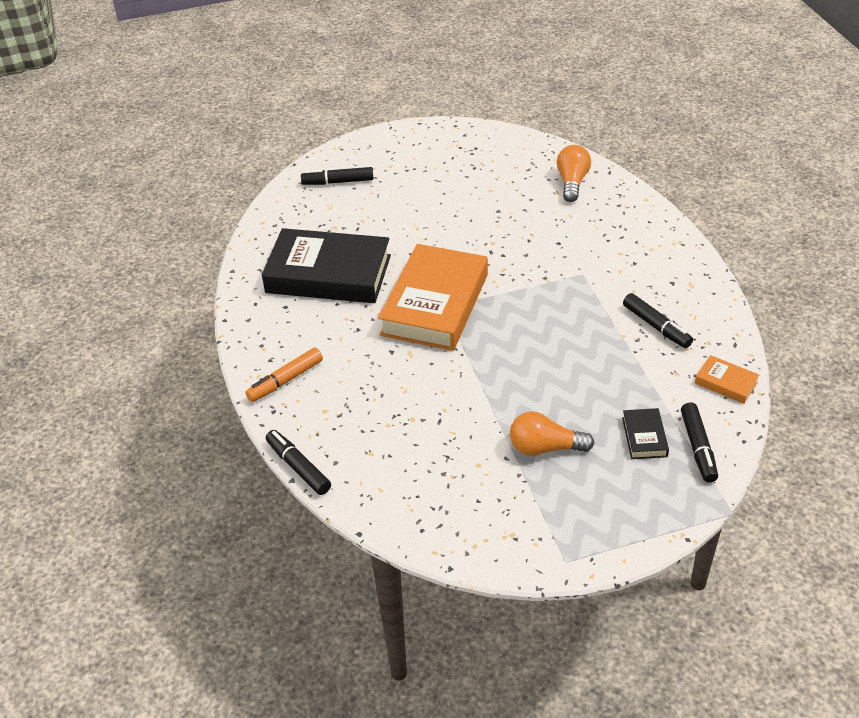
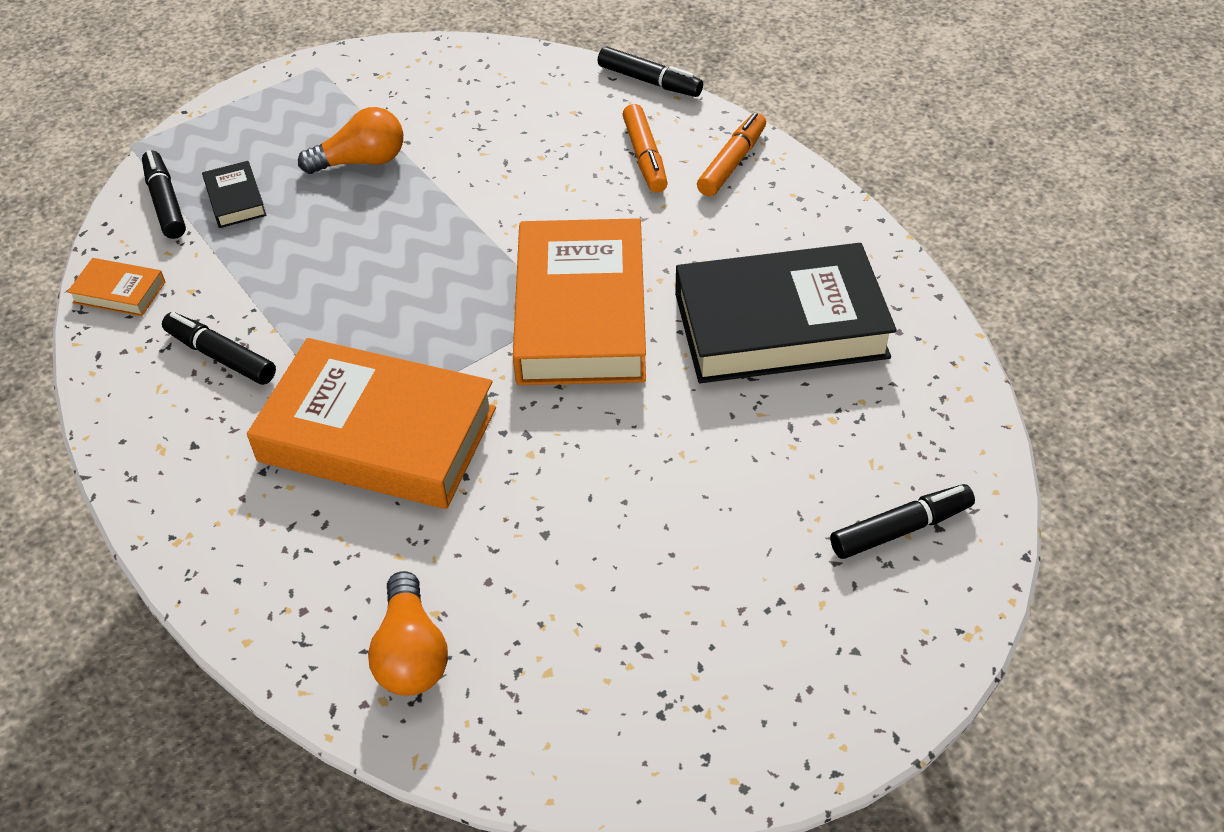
camera: 160 degrees right, 5 degrees up
none -> orange book [247,338,496,509]
none -> orange marker [622,104,668,193]

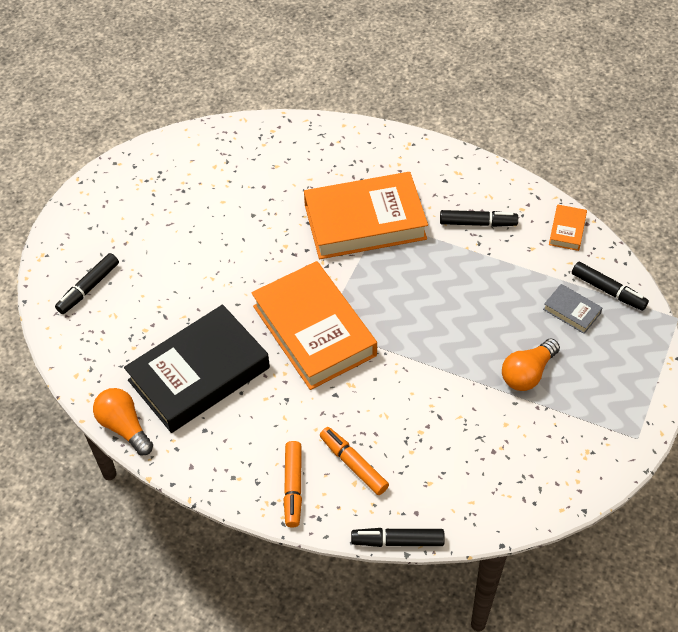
camera: 150 degrees right, 5 degrees up
orange book [67,258,165,317] -> orange book turned 60 degrees counterclockwise [549,204,587,251]
black book [202,161,267,228] -> grey book [543,284,602,334]
orange light bulb [368,571,448,696] -> orange light bulb moved to [93,388,153,455]

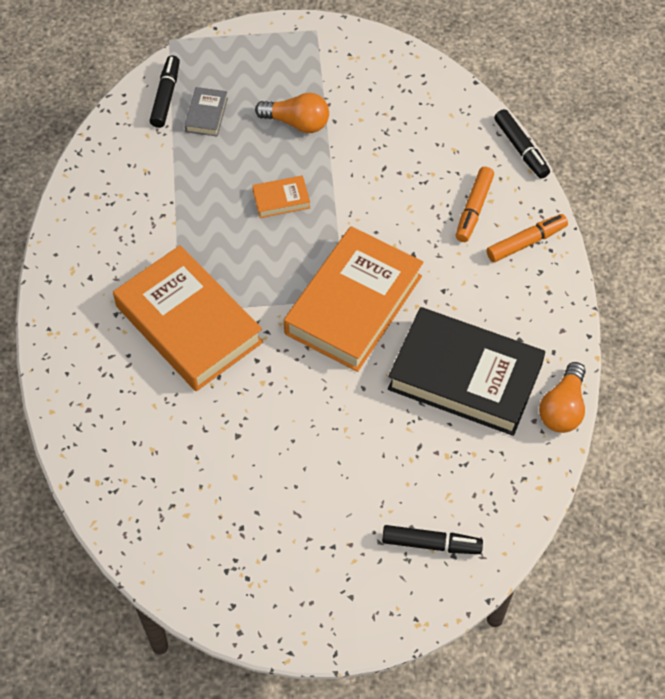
camera: 120 degrees left, 5 degrees up
black marker [440,210,518,227] -> none
orange book [549,204,587,251] -> orange book moved to [252,175,310,218]

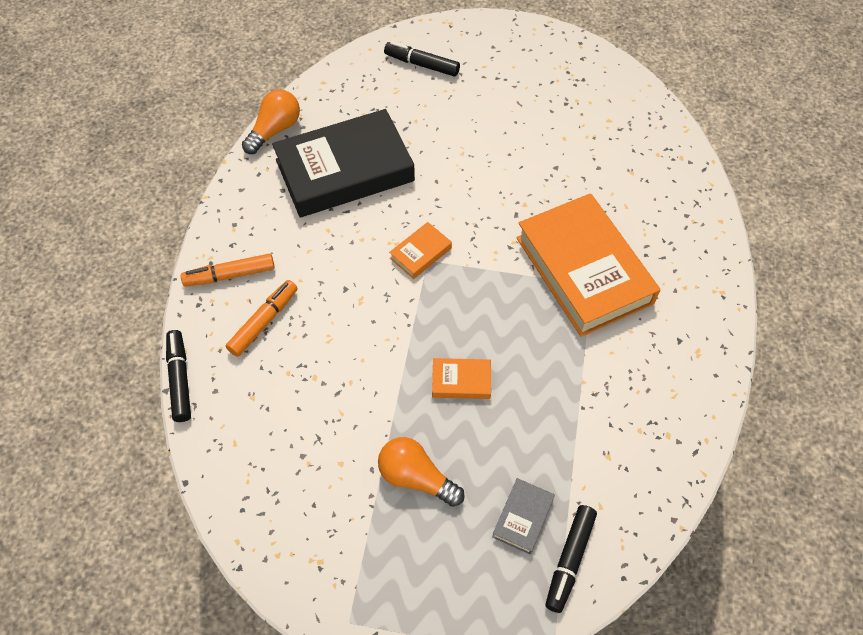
camera: 165 degrees left, 0 degrees up
orange book [284,226,423,372] -> orange book [389,222,452,279], size x0.42
black book [388,307,545,436] -> black book turned 60 degrees counterclockwise [272,109,415,218]

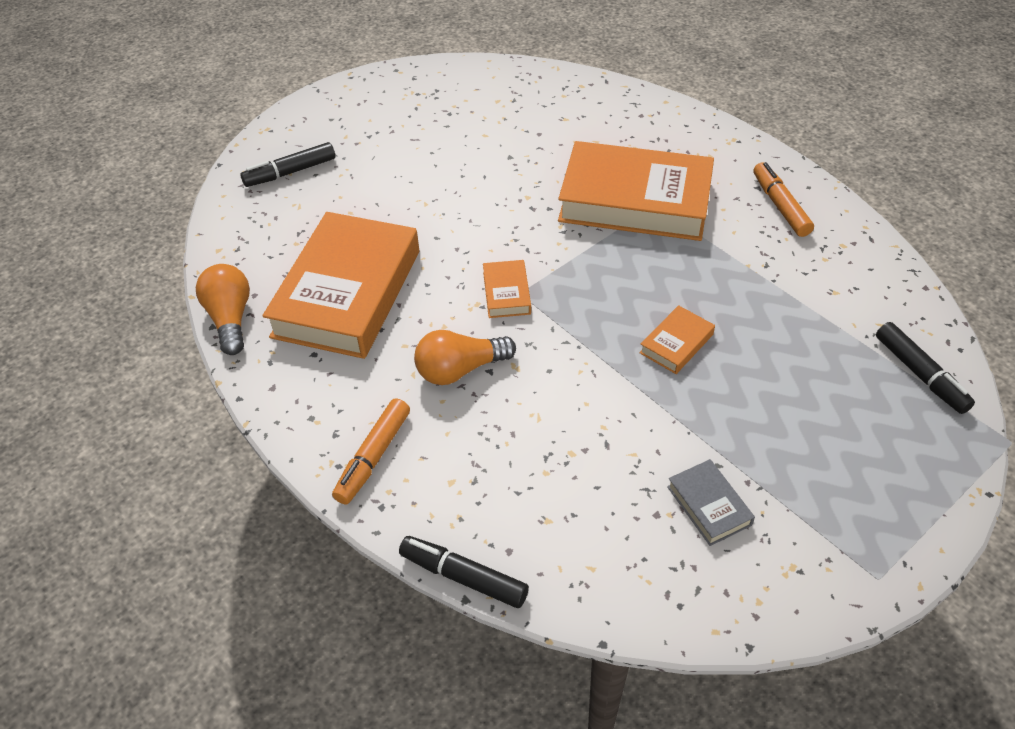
camera: 50 degrees left, 10 degrees down
orange marker [226,280,298,357] -> orange marker moved to [753,162,814,237]
black book [272,109,415,218] -> orange book [262,212,419,359]
orange light bulb [378,437,465,507] -> orange light bulb moved to [414,330,516,385]
grey book [492,478,555,554] -> grey book moved to [667,459,755,546]

